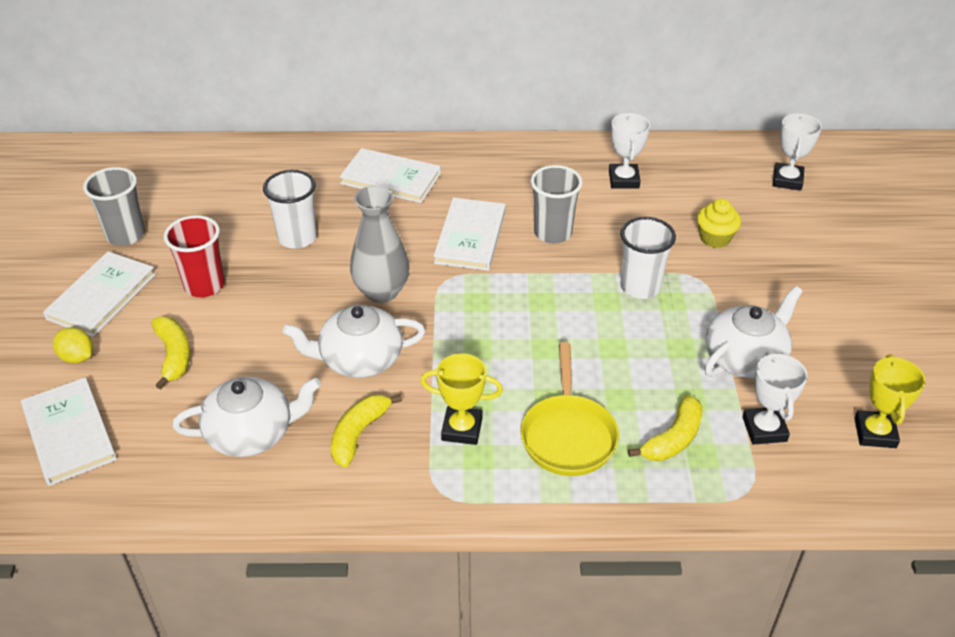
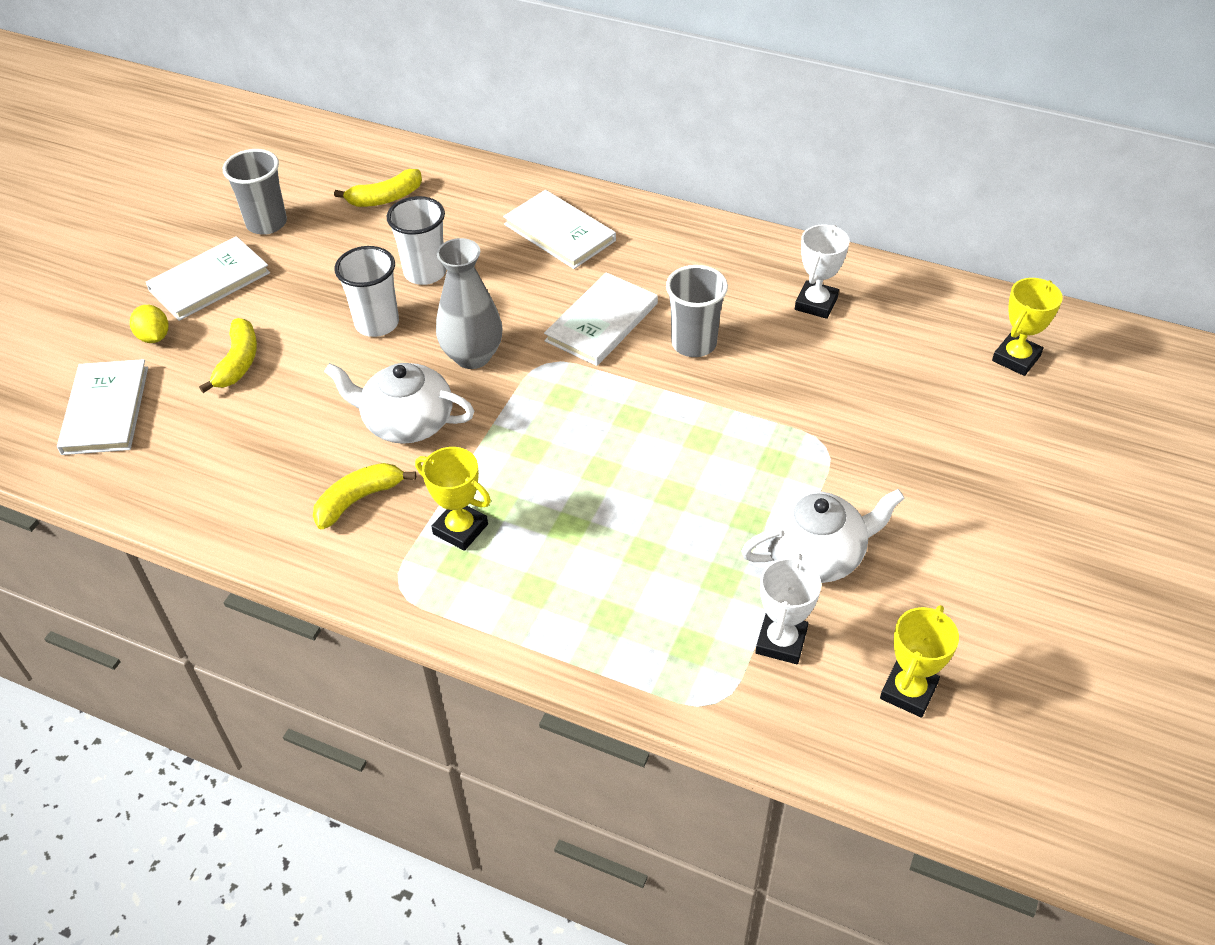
camera: 25 degrees right, 5 degrees up
red cup [164,215,225,297] -> none
white teapot [172,377,321,457] -> none
yellow pan [520,342,619,476] -> none
white cup [620,217,676,299] -> white cup moved to [335,246,399,337]
yellow banana [628,395,703,461] -> yellow banana moved to [334,169,422,207]
yellow cupcake [697,199,741,248] -> none
white trophy [773,113,822,191] -> yellow trophy [992,278,1063,376]

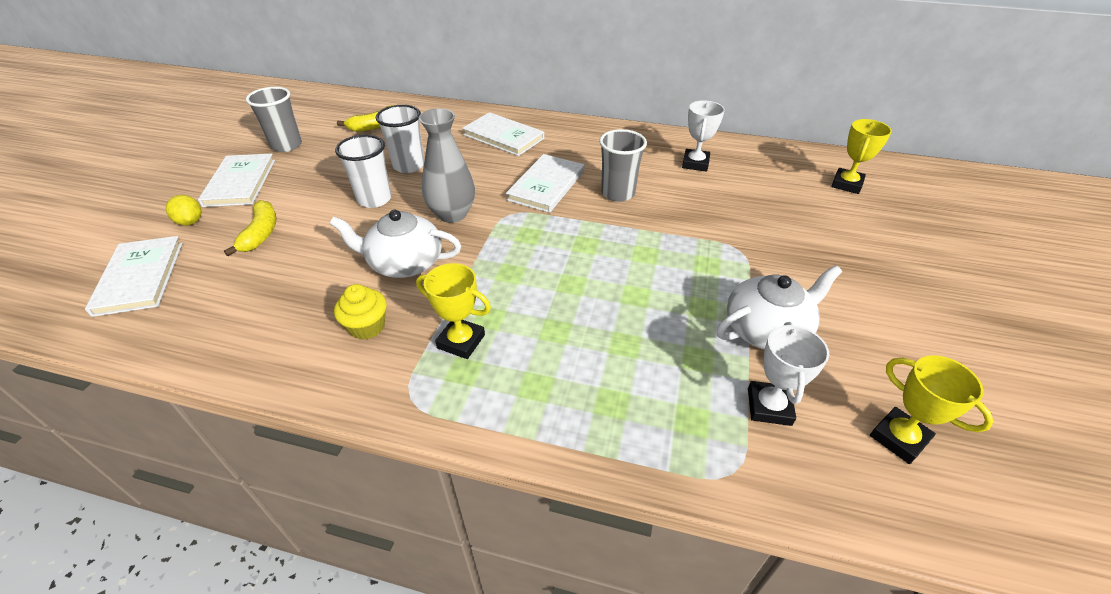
camera: 10 degrees left, 5 degrees down
white book [146,236,270,321] -> white book turned 45 degrees counterclockwise [198,153,275,207]
yellow banana [313,463,416,529] -> yellow cupcake [334,284,387,340]
yellow trophy [880,605,959,718] -> yellow trophy turned 60 degrees counterclockwise [870,355,994,464]

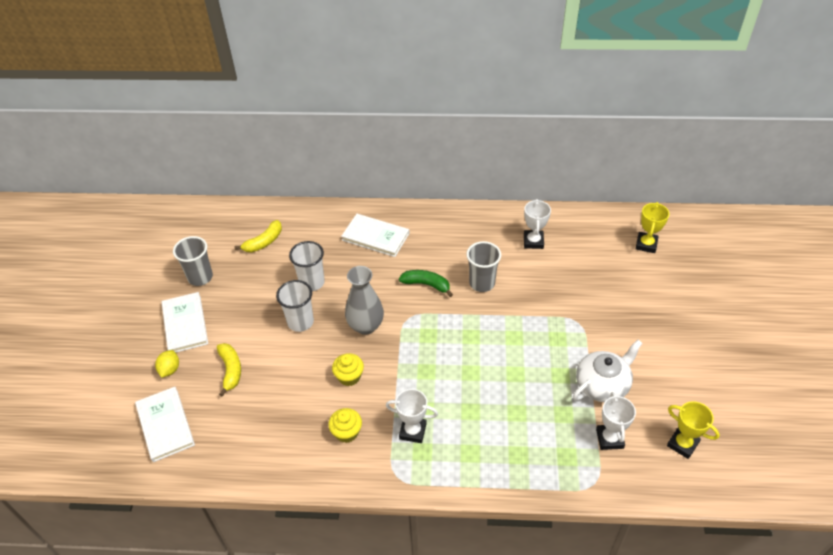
camera: 10 degrees left, 5 degrees up
yellow lemon [166,195,202,225] -> yellow lemon turned 60 degrees clockwise [155,350,179,378]
white teapot [330,210,461,278] -> yellow cupcake [332,353,364,386]
yellow trophy [416,263,491,359] -> white trophy [386,389,438,443]
white book [506,154,584,213] -> green banana [399,270,453,297]

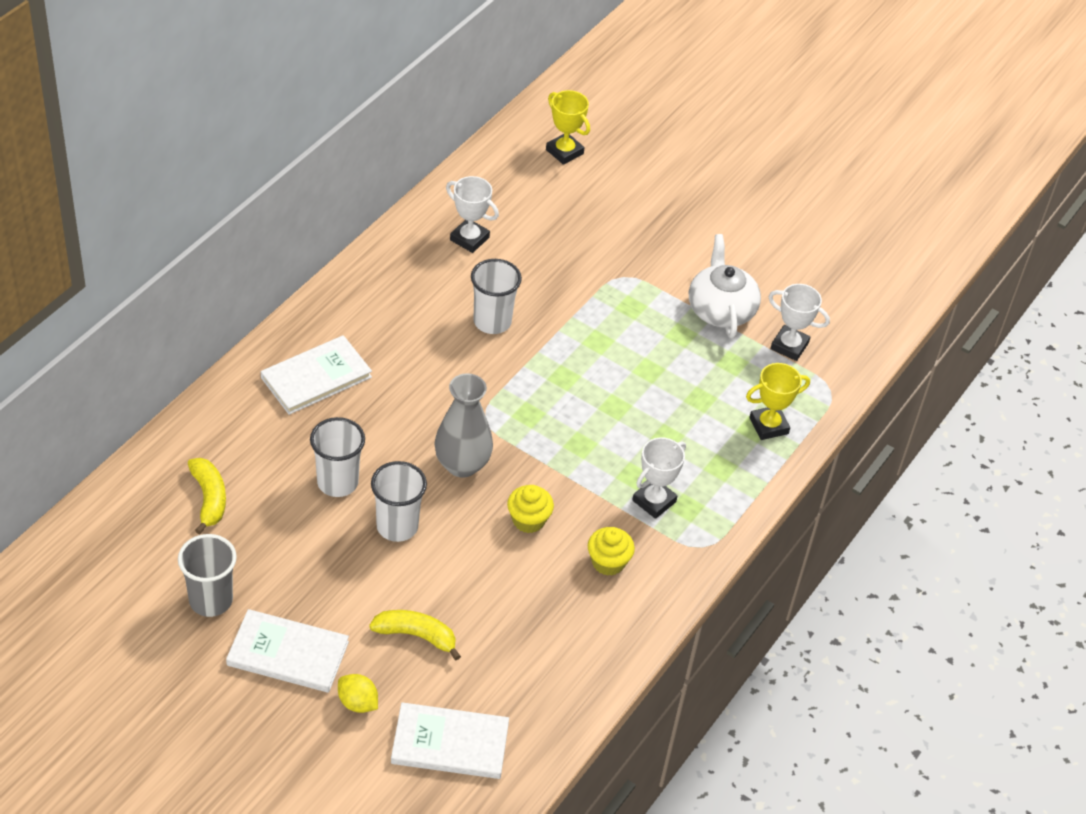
camera: 65 degrees left, 0 degrees up
green banana [399,270,453,297] -> none
grey cup [466,241,501,292] -> white cup [471,259,522,334]
yellow trophy [667,401,720,459] -> yellow trophy moved to [746,363,810,440]

